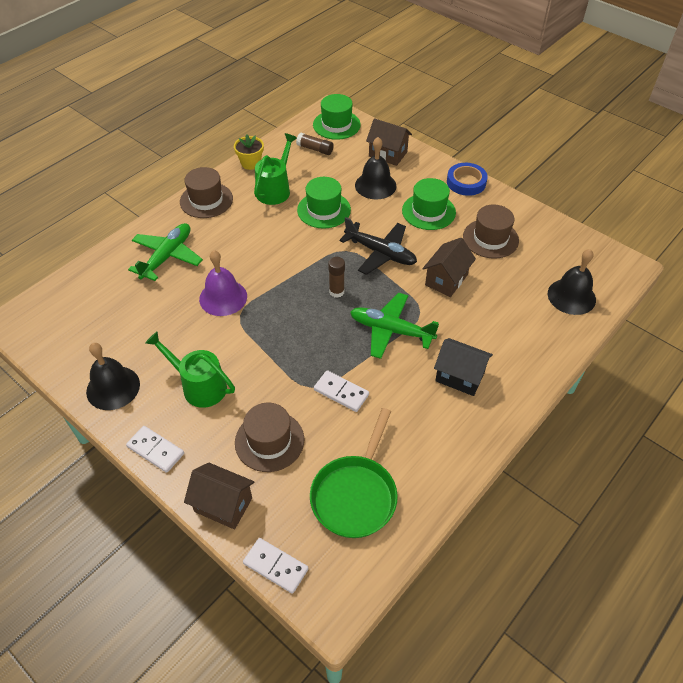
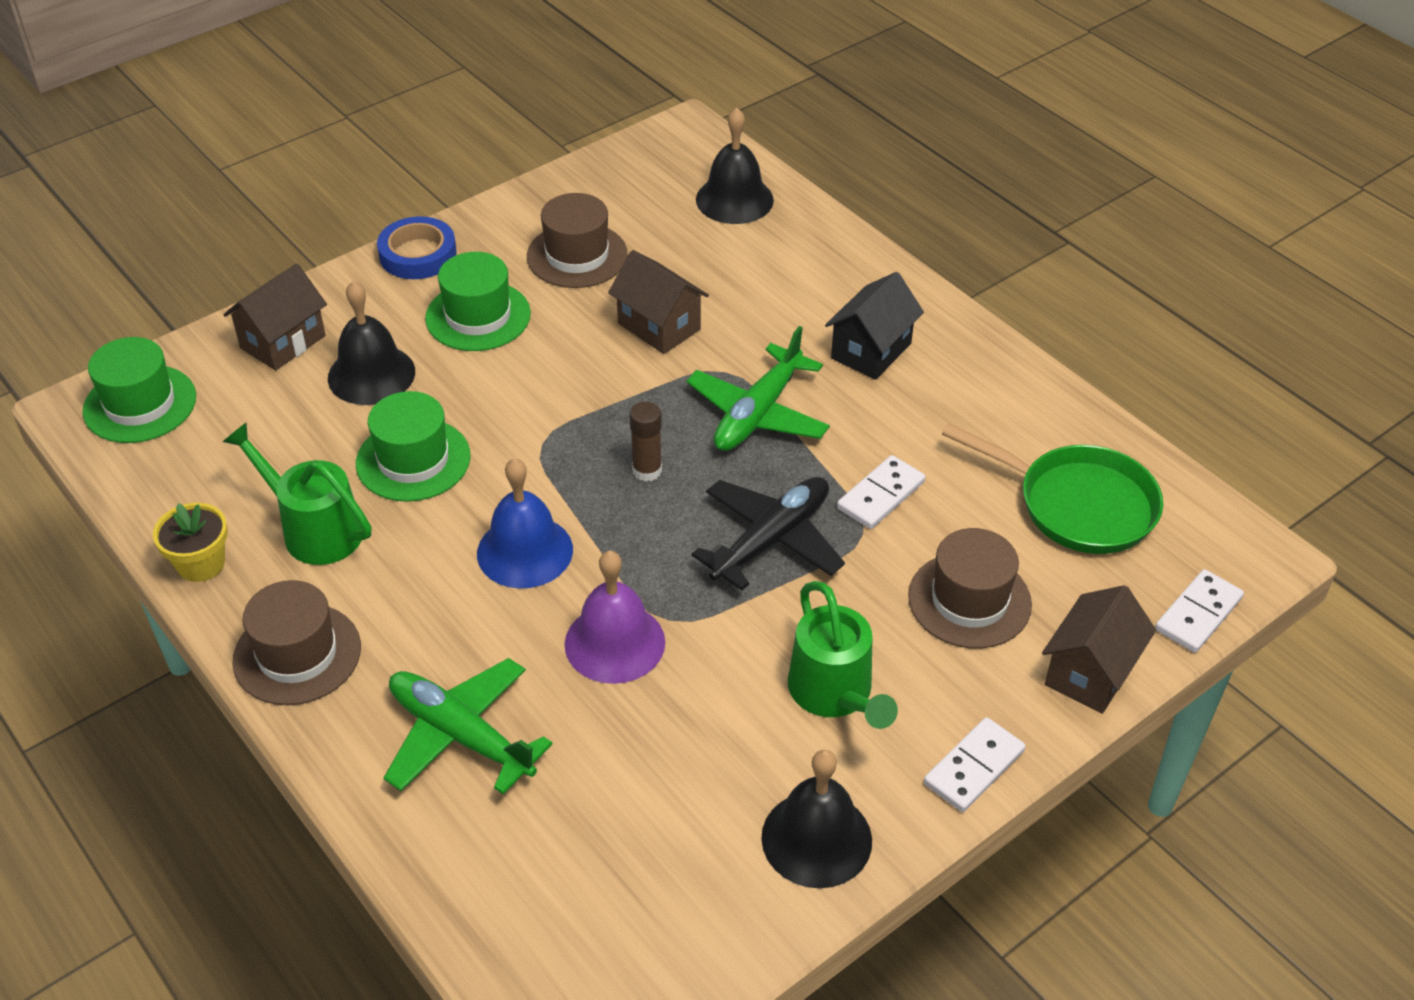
camera: 80 degrees left, 5 degrees down
green watering can [145,332,235,408] -> green watering can turned 60 degrees counterclockwise [788,581,898,729]
brown glue stick [296,133,334,155] -> none
black plane [339,217,417,275] -> black plane moved to [692,477,845,590]
none -> blue bell [477,458,573,589]

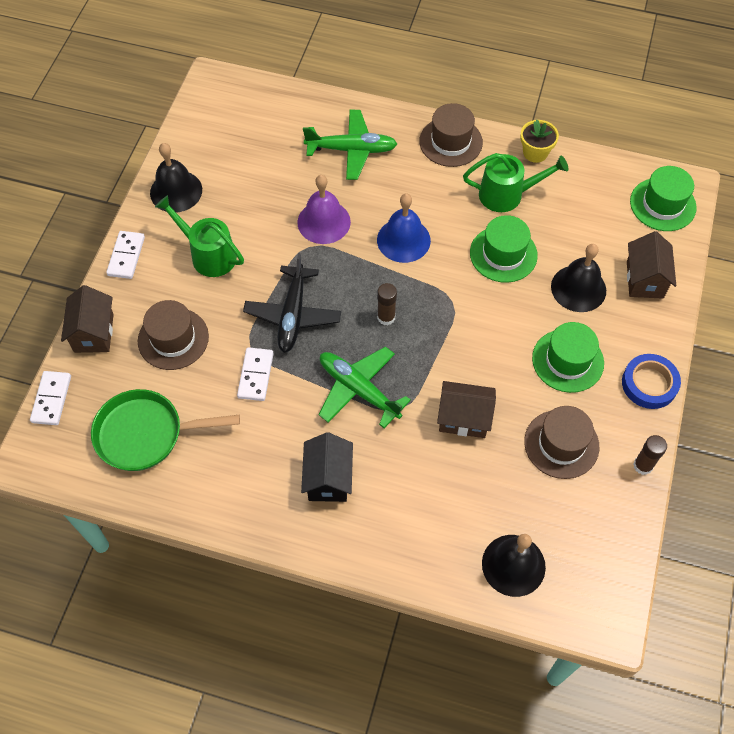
camera: 145 degrees right, 15 degrees up
green plane [687,326,830,451] -> green plane turned 45 degrees counterclockwise [319,346,411,428]
none -> brown glue stick [633,435,667,475]

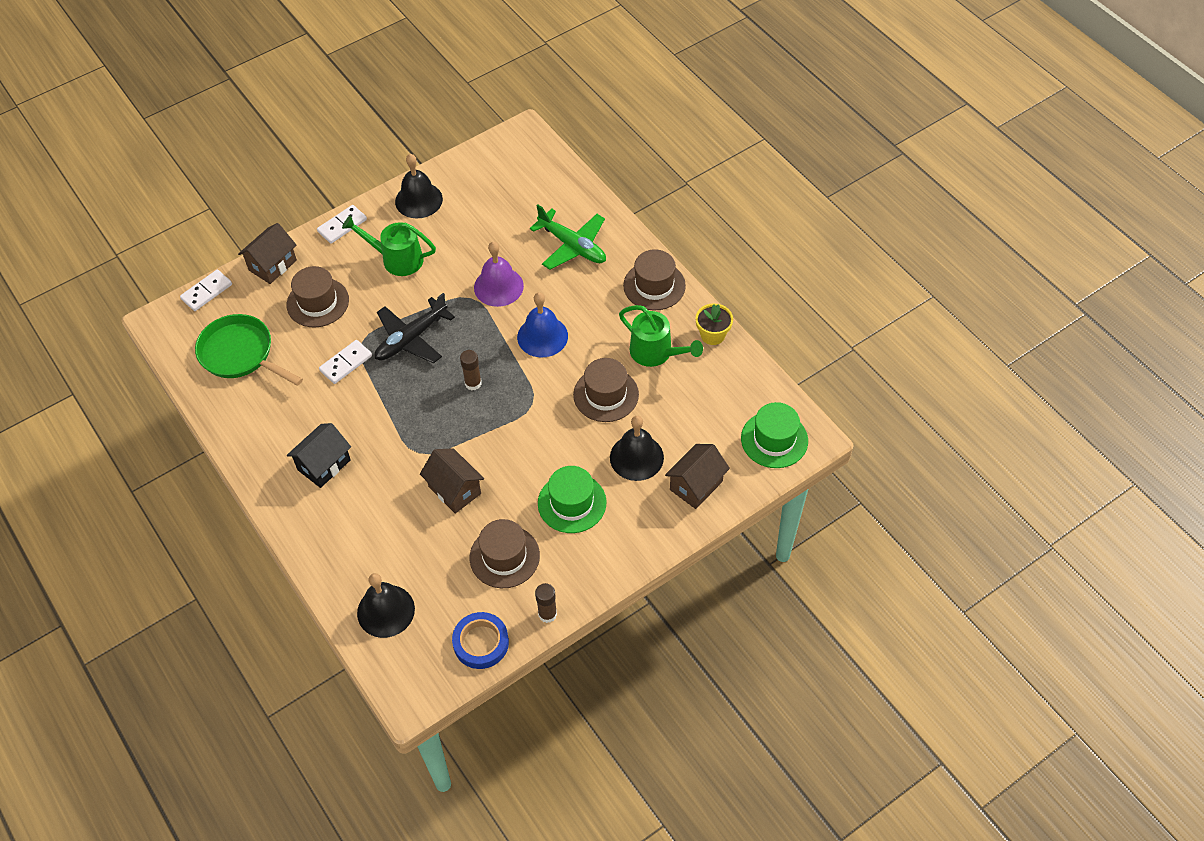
camera: 40 degrees right, 5 degrees down
green watering can [155,195,244,277] -> green watering can turned 60 degrees counterclockwise [342,215,436,276]
green plane [319,346,411,428] -> none
green hat [470,215,538,283] -> brown hat [573,358,639,422]
blue tape [622,354,681,409] -> blue tape moved to [452,612,509,669]

